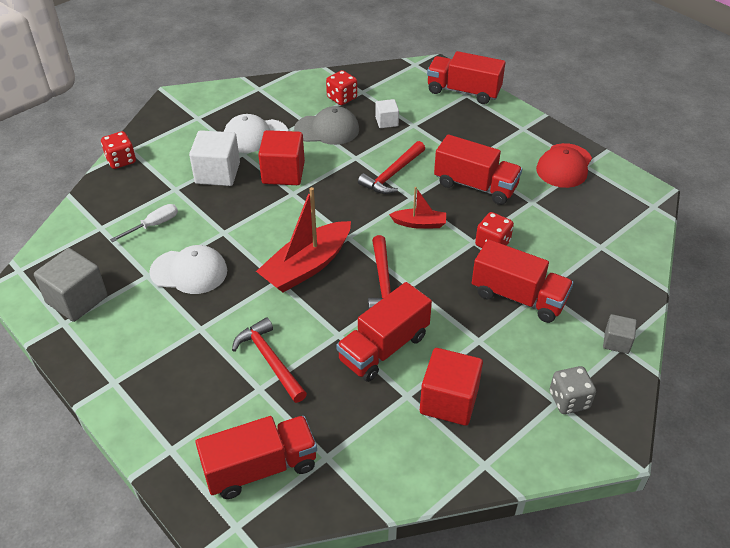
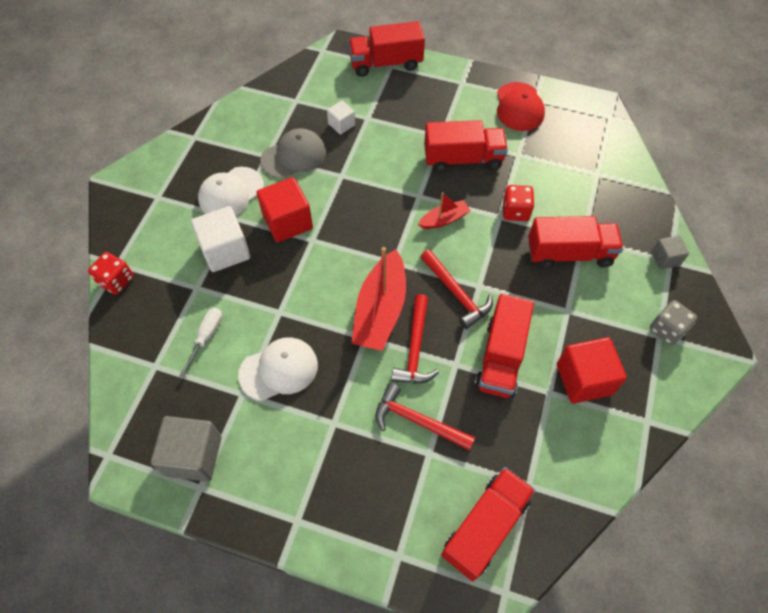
camera: 30 degrees left, 15 degrees up
red dice [326,70,357,105] -> none
red hammer [358,141,425,194] -> red hammer moved to [391,294,439,384]

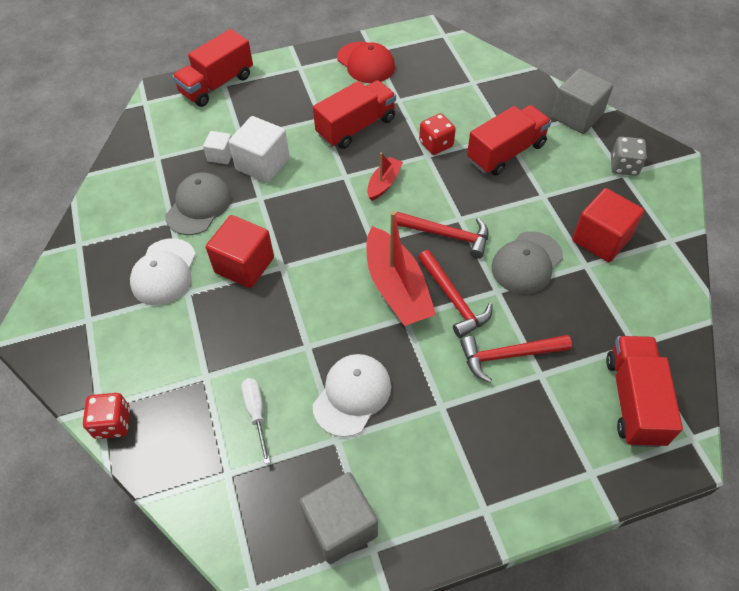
camera: 35 degrees left, 5 degrees down
white cube [191,206,250,272] -> white cube moved to [229,116,290,183]
red truck [474,294,534,398] -> grey cap [492,231,563,294]
grey cube [651,236,689,269] -> grey cube [551,69,613,134], size x1.82

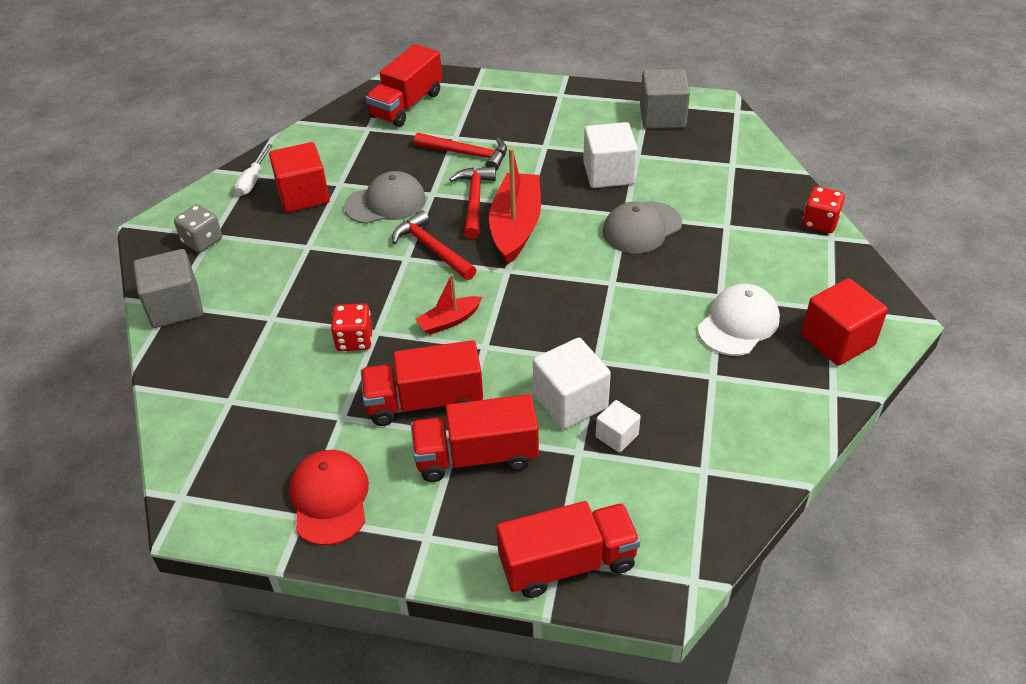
camera: 150 degrees left, 10 degrees down
grey cap [165,173,232,235] -> grey cap moved to [603,201,682,254]
red cube [206,215,274,288] -> red cube moved to [801,278,888,366]
white screwdriver [242,378,270,464] -> white screwdriver moved to [234,144,273,196]
white cap [313,354,391,437] -> white cube [583,122,638,188]
red truck [467,105,552,176] -> red truck moved to [411,394,539,482]

